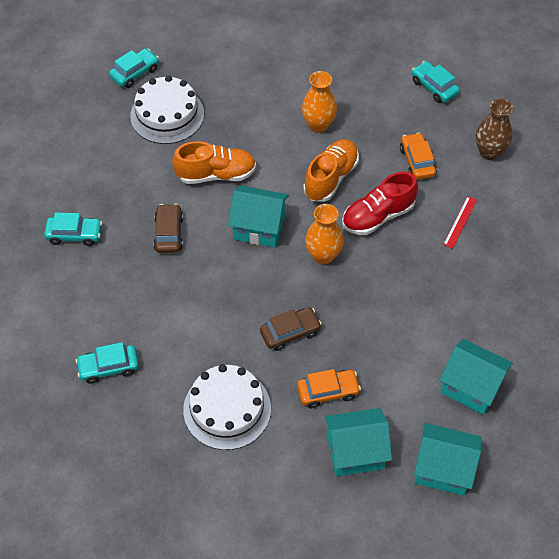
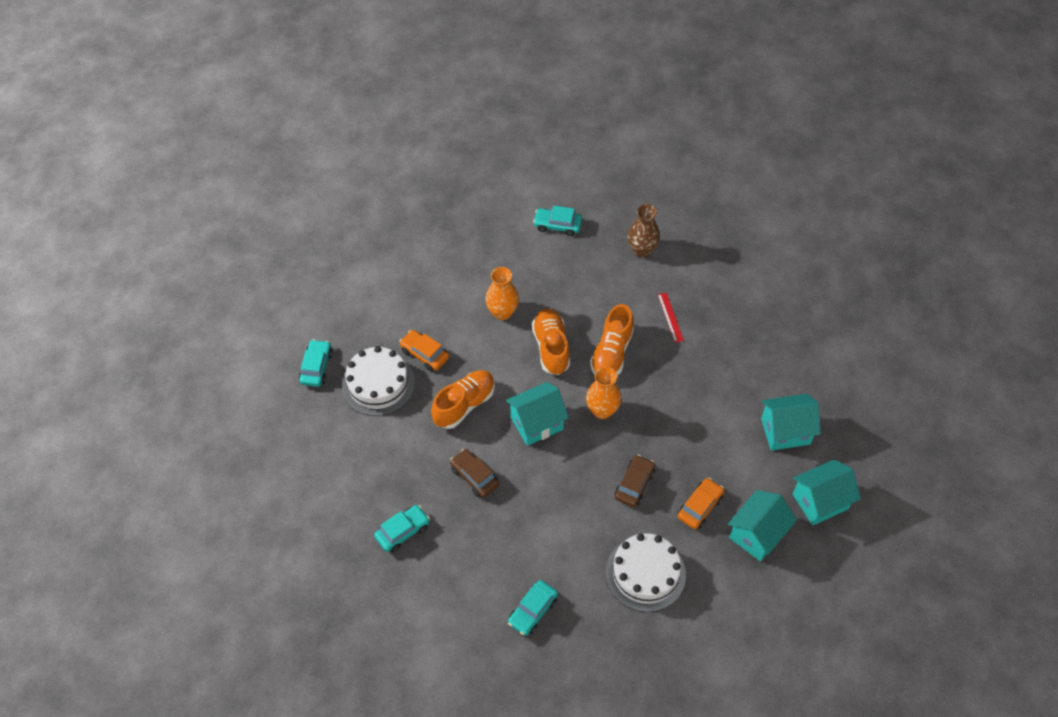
camera: 40 degrees left, 0 degrees up
red shoe [342,172,418,235] -> orange shoe [590,304,634,376]
orange car [400,133,437,180] -> orange car moved to [399,330,449,371]

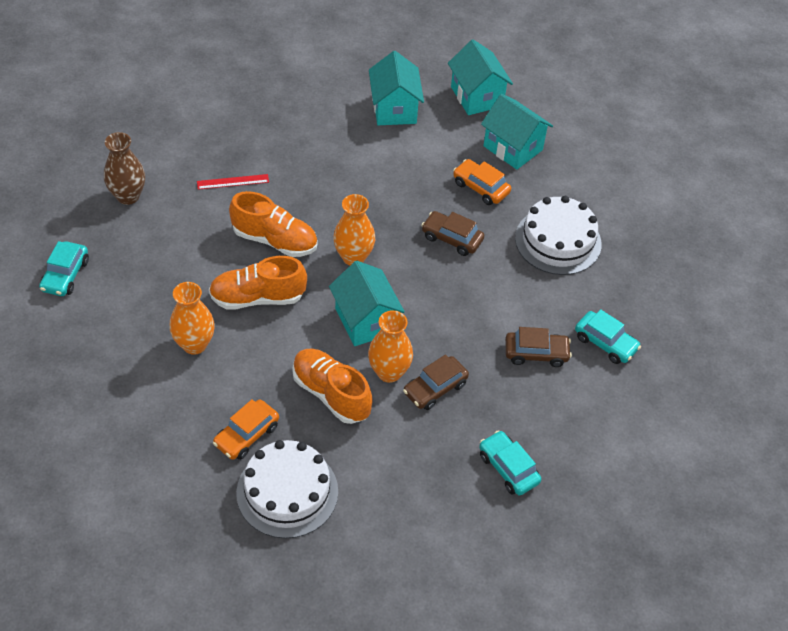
camera: 90 degrees left, 5 degrees down
turquoise car [299,339,333,387] -> none
none -> orange vase [368,310,413,383]
none -> brown car [505,327,572,367]

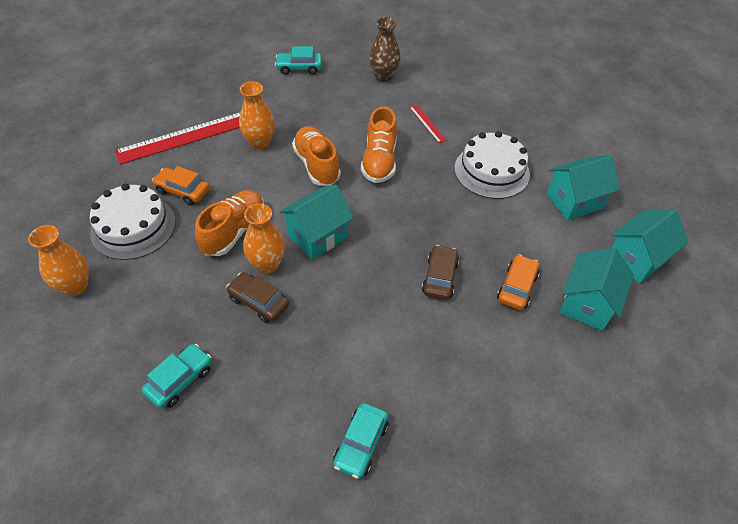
camera: 75 degrees right, 0 degrees up
orange vase [333,194,375,265] -> orange vase moved to [28,225,89,296]
brown car [505,327,572,367] -> none
white cake [515,196,602,275] -> white cake moved to [454,131,530,199]
none -> red ruler [115,113,240,165]

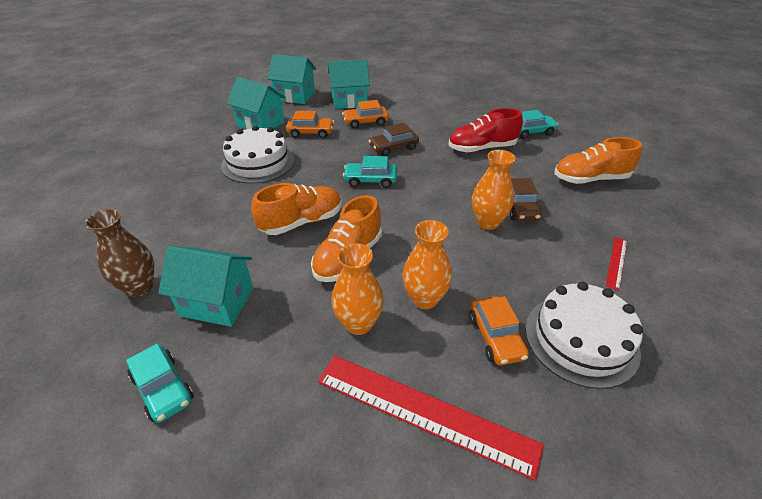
camera: 125 degrees left, 10 degrees down
orange vase [28,225,89,296] -> orange vase moved to [402,220,452,309]
turquoise car [142,344,212,409] -> turquoise car moved to [343,156,397,188]
orange shoe [195,190,264,256] -> orange shoe moved to [554,137,642,184]
turquoise house [279,185,354,260] -> turquoise house moved to [158,246,253,327]
red ruler [409,105,447,143] -> red ruler moved to [606,237,627,290]
none -> orange car [286,111,334,138]
none -> red shoe [448,108,523,153]

